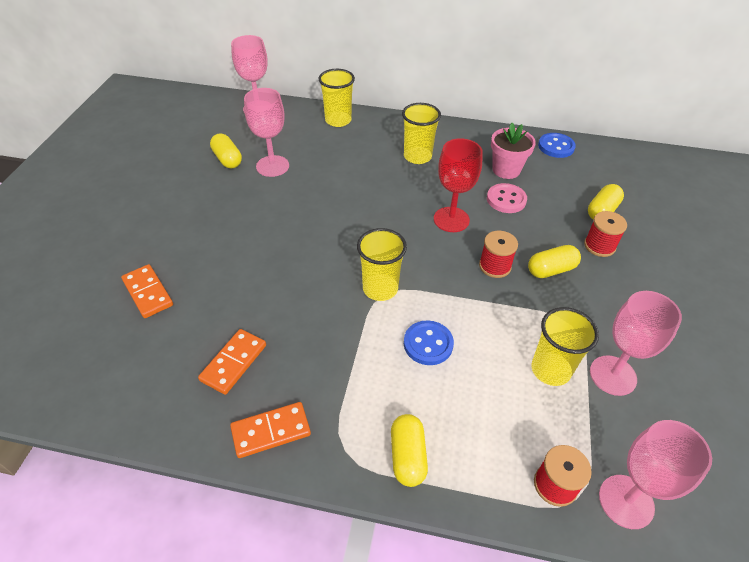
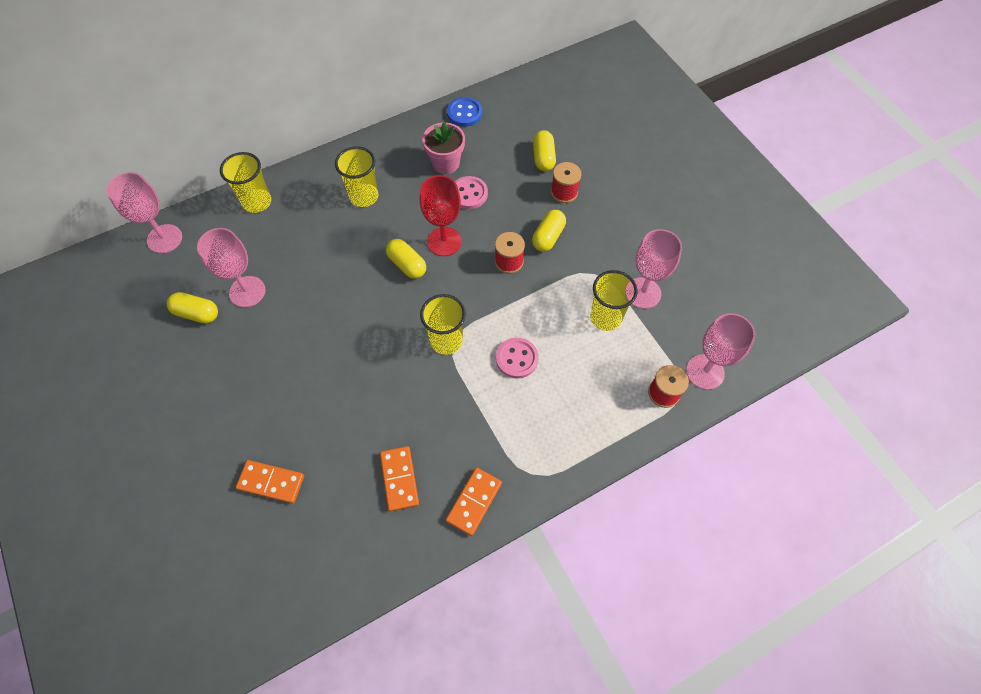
camera: 40 degrees left, 15 degrees up
yellow capsule [391,414,428,487] -> yellow capsule moved to [386,239,426,279]
blue button [404,320,454,365] -> pink button [496,338,539,379]

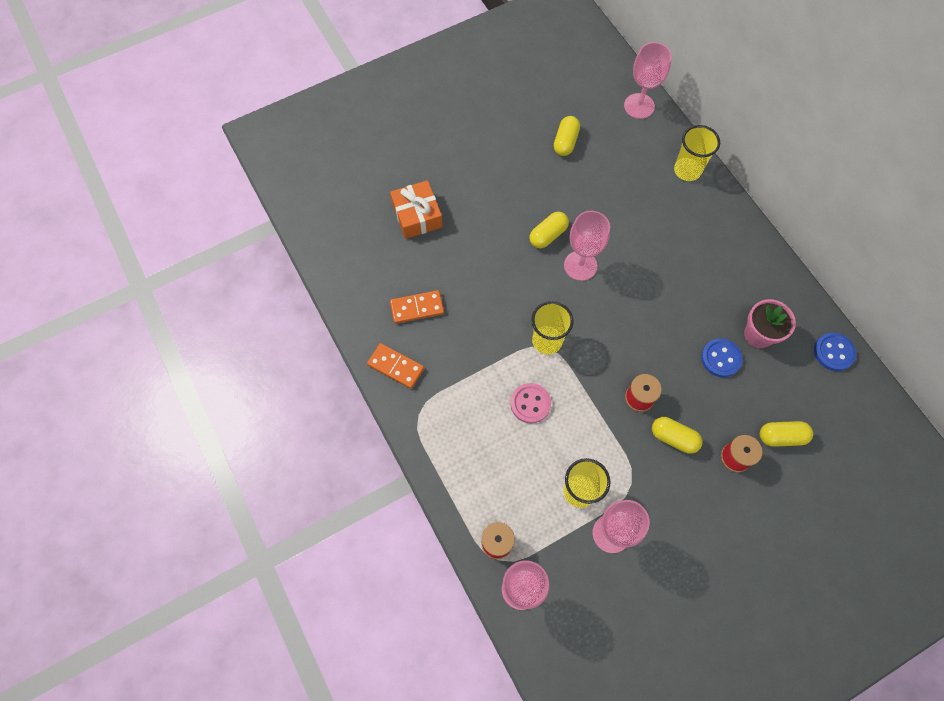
camera: 90 degrees right, 5 degrees up
pink goblet [197,228,265,307] -> pink goblet moved to [564,211,610,281]
orange domino [236,460,304,504] -> orange gift [390,180,443,239]
yellow cup [335,146,379,207] -> none
yellow capsule [386,239,426,279] -> yellow capsule moved to [530,212,569,249]
red goblet [420,175,462,256] -> none
pink button [455,176,488,209] -> blue button [701,338,743,377]

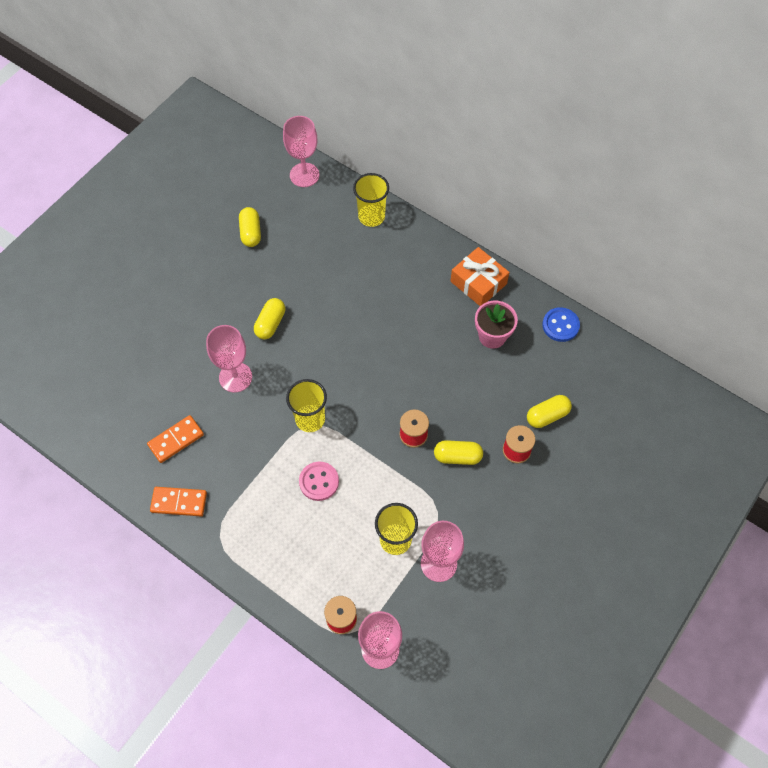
camera: 25 degrees left, 5 degrees down
orange gift [390,180,443,239] -> orange gift moved to [451,247,510,306]
pink goblet [564,211,610,281] -> pink goblet moved to [206,325,252,393]
blue button [701,338,743,377] -> none

